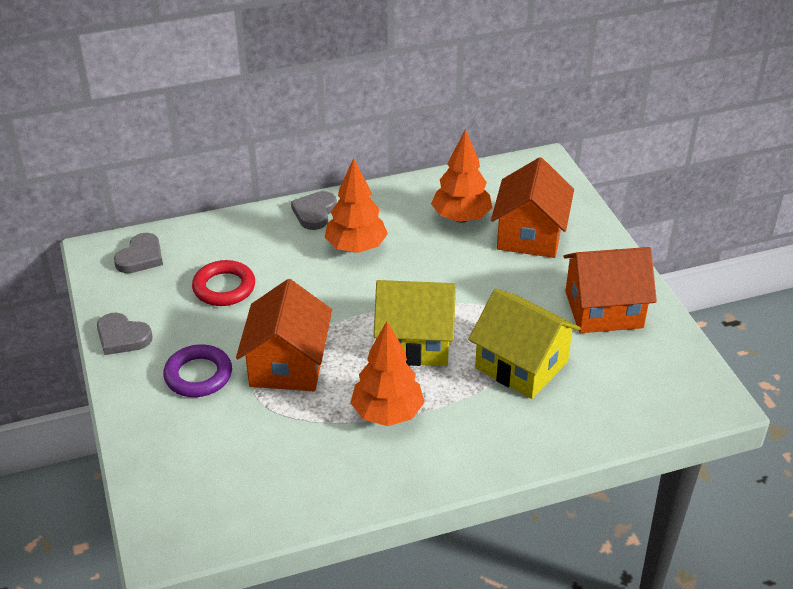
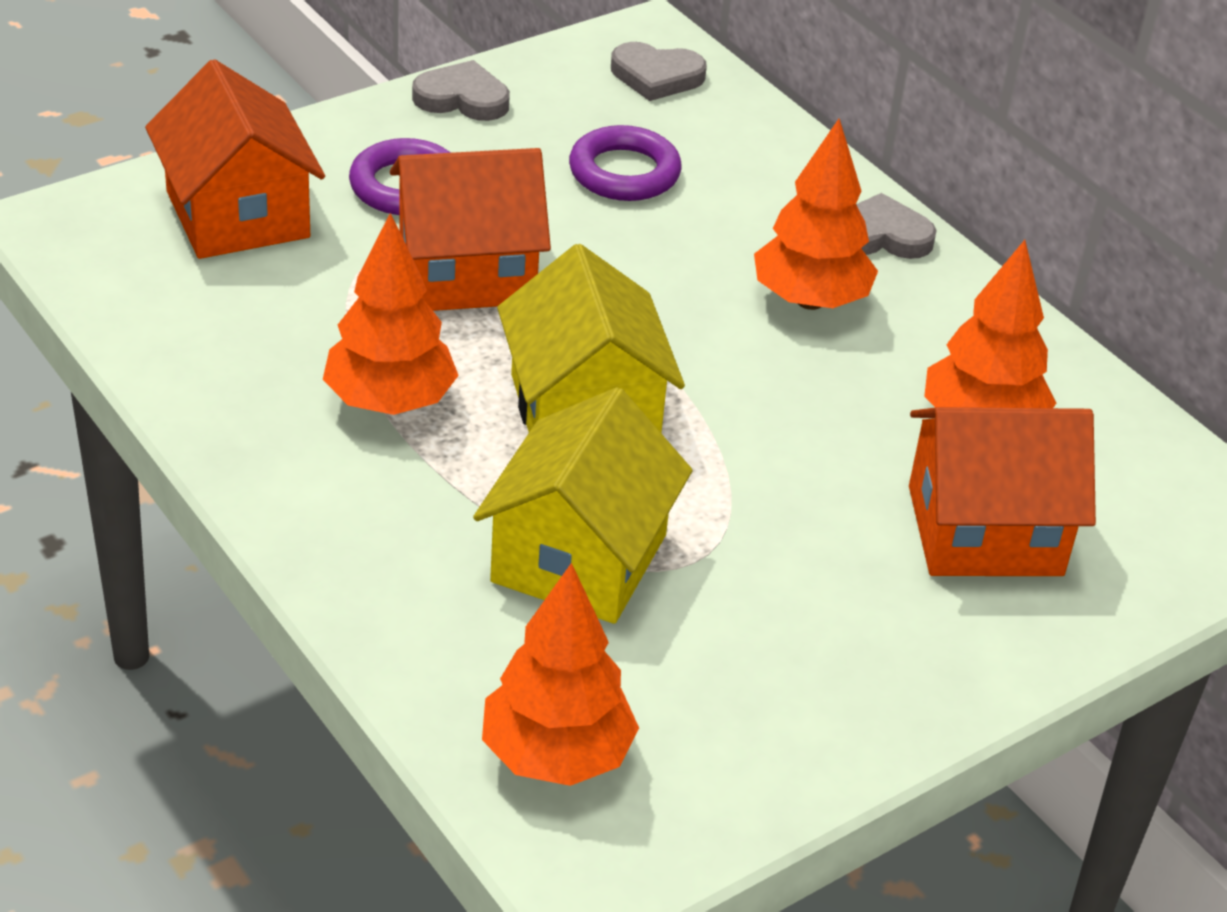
camera: 70 degrees right, 0 degrees up
grey heart [97,313,153,355] -> grey heart turned 90 degrees clockwise [412,60,510,121]
red ring [192,260,255,306] -> purple ring [569,125,682,201]
orange house [563,247,657,333] -> orange house moved to [145,59,325,259]
none -> orange tree [482,563,639,786]

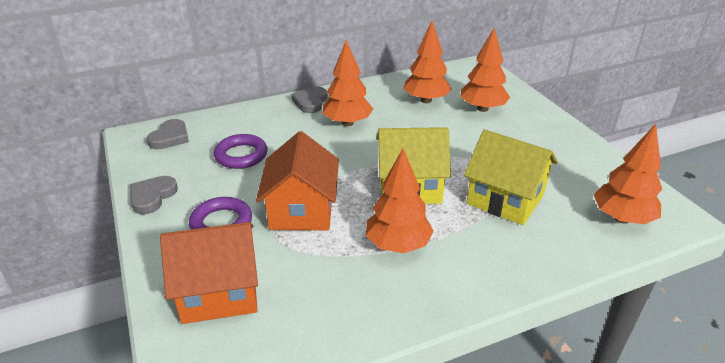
camera: 75 degrees left, 5 degrees down
orange house [909,407,1096,576] -> orange tree [460,28,510,112]

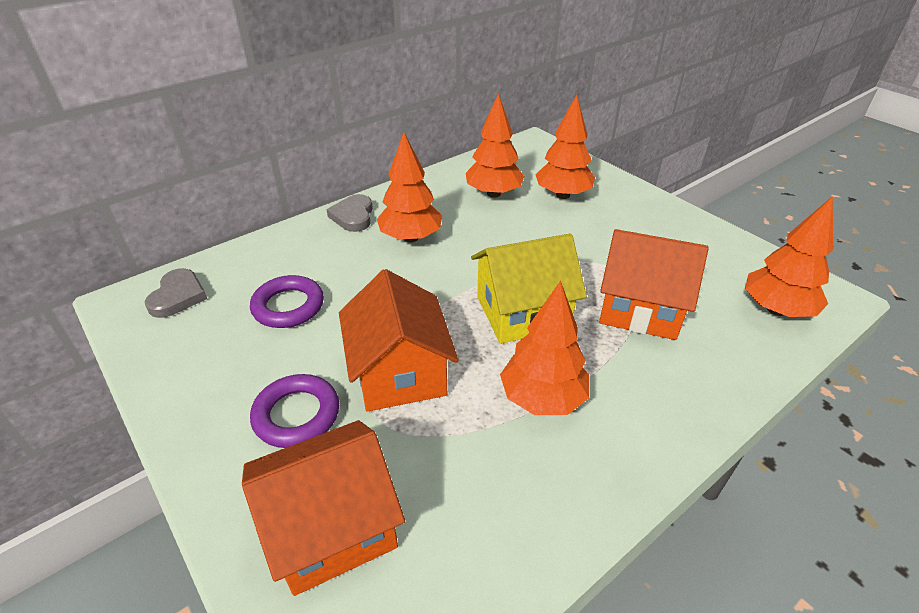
camera: 15 degrees left, 5 degrees up
grey heart [130,176,178,214] -> none
yellow house [464,129,558,225] -> orange house [599,229,709,340]

